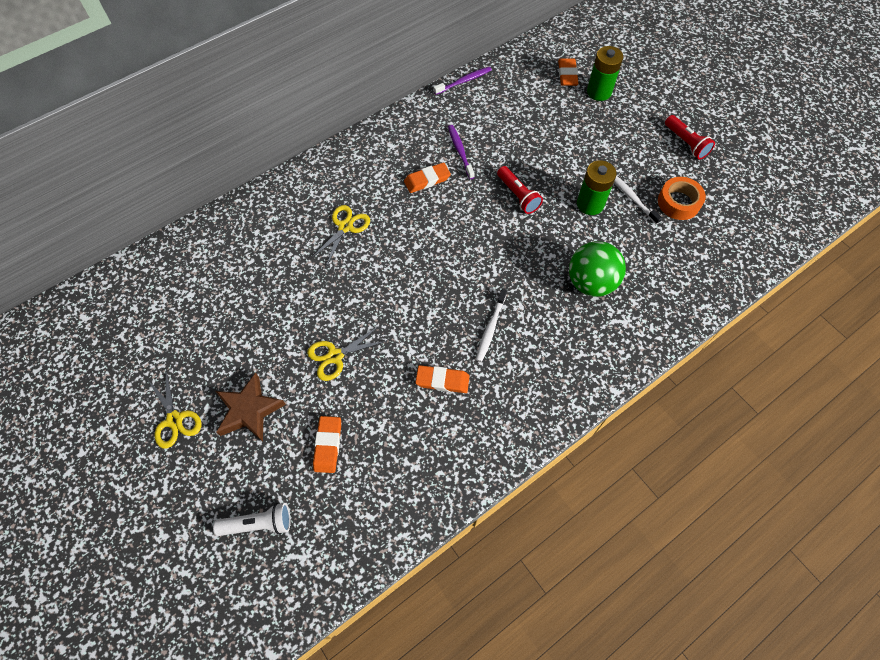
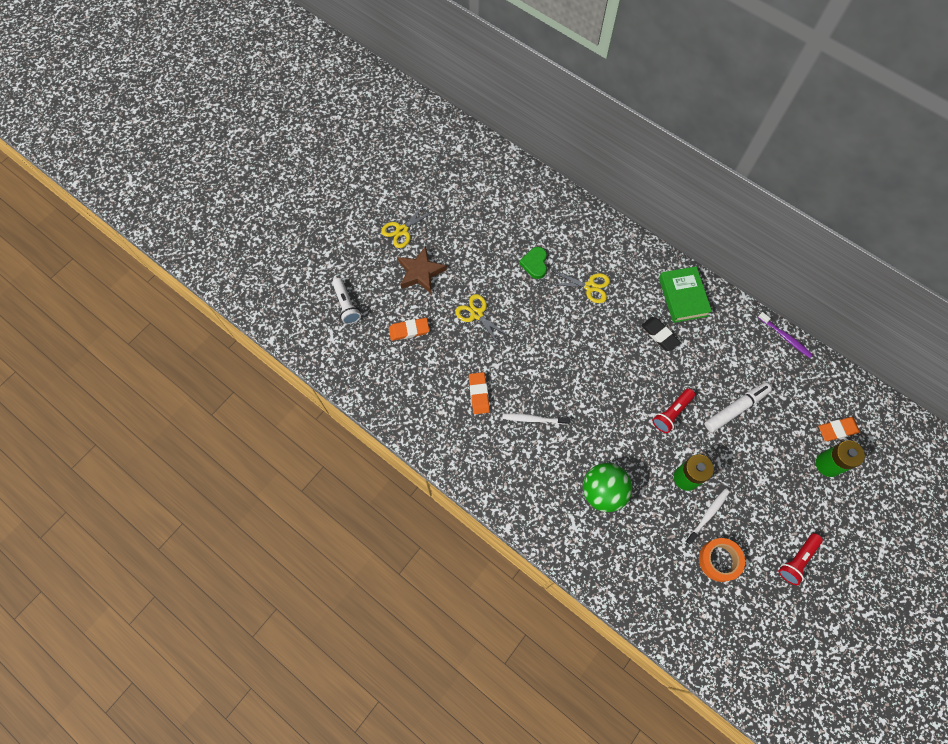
camera: 75 degrees right, 5 degrees up
orange eraser [404,162,451,193] -> black eraser [641,317,680,351]
purple toothbrush [448,125,475,179] -> none
none -> green heart [519,247,547,279]
none -> green book [659,266,712,323]
none -> white marker [705,382,772,432]

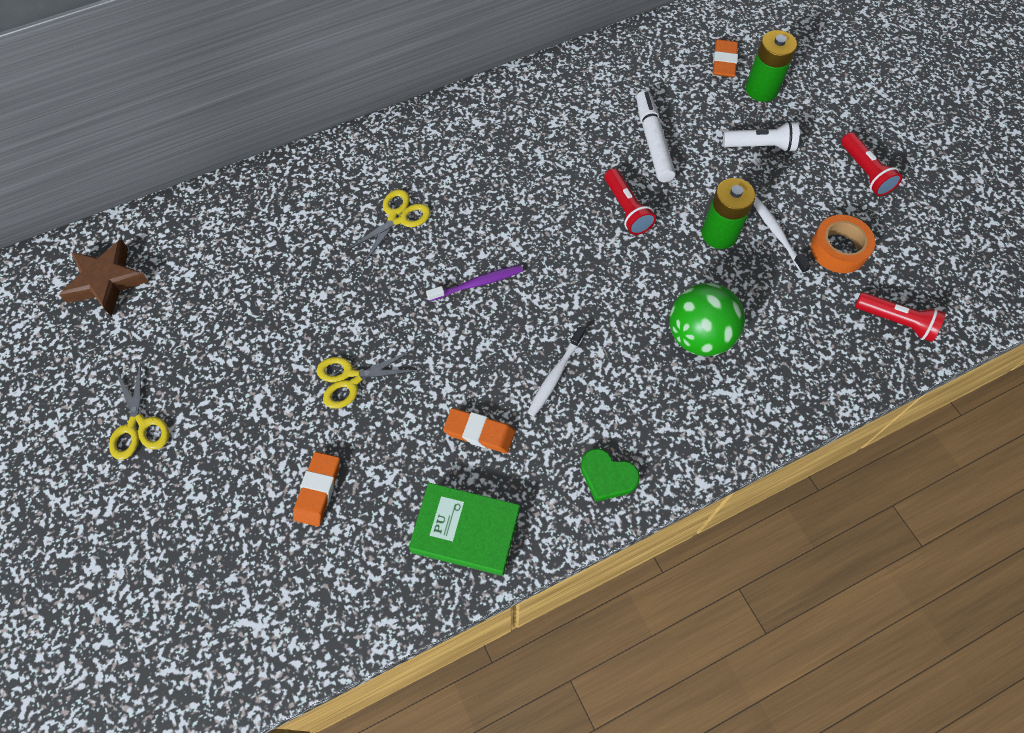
camera: 65 degrees left, 5 degrees down
white flashlight [332,278,361,324] -> white flashlight moved to [723,121,799,152]
brown star [398,246,447,293] -> brown star moved to [59,239,149,316]
green heart [519,247,547,279] -> green heart moved to [581,448,640,502]
black eraser [641,317,680,351] -> none
green book [659,266,712,323] -> green book moved to [409,483,520,576]
purple toothbrush [758,312,813,358] -> purple toothbrush moved to [426,265,523,302]
none -> red flashlight [855,292,946,342]

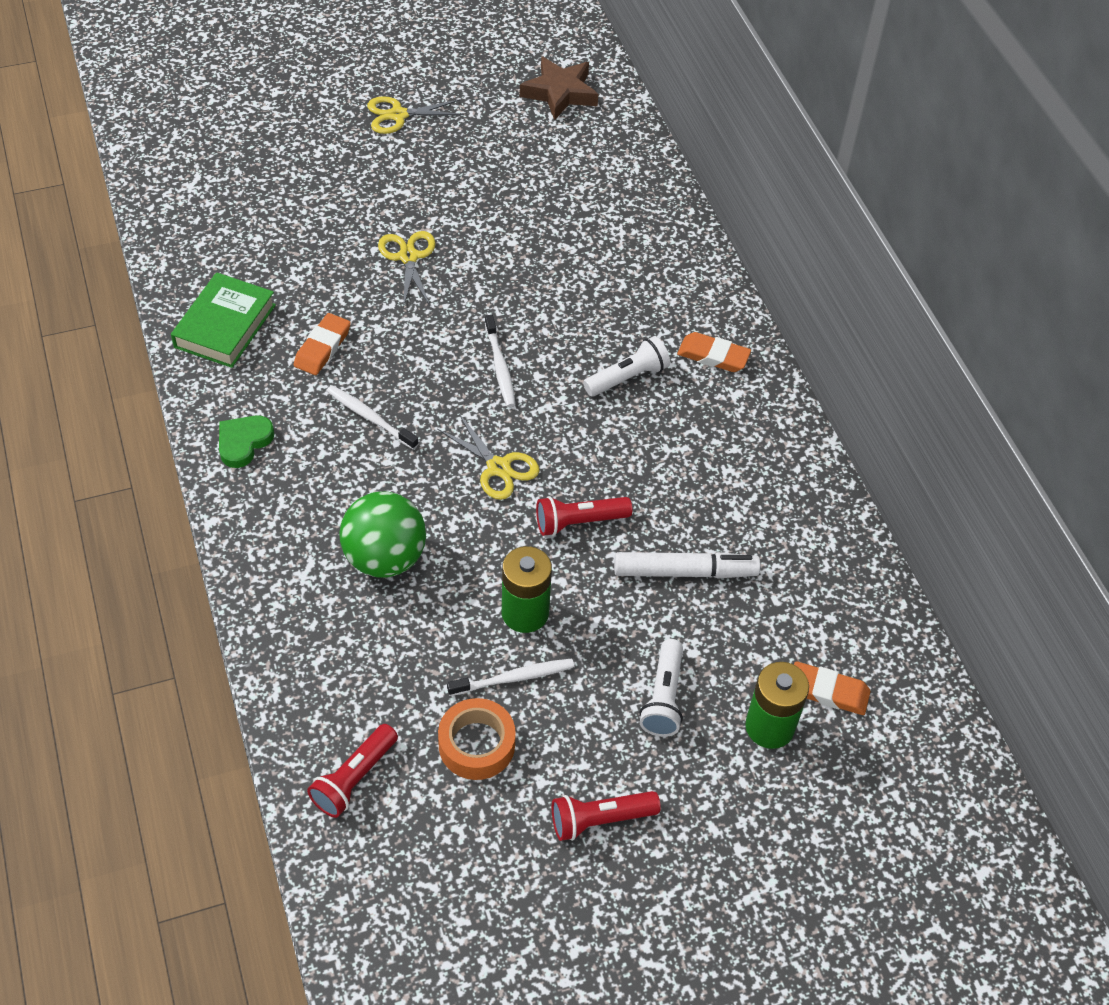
camera: 95 degrees right, 10 degrees down
orange eraser [293,452,340,526] -> orange eraser moved to [677,332,751,372]
yellow scissors [346,189,430,263] -> yellow scissors moved to [437,414,539,500]
purple toothbrush [426,265,523,302] -> white toothbrush [485,315,516,407]
none -> white flashlight [583,336,670,396]

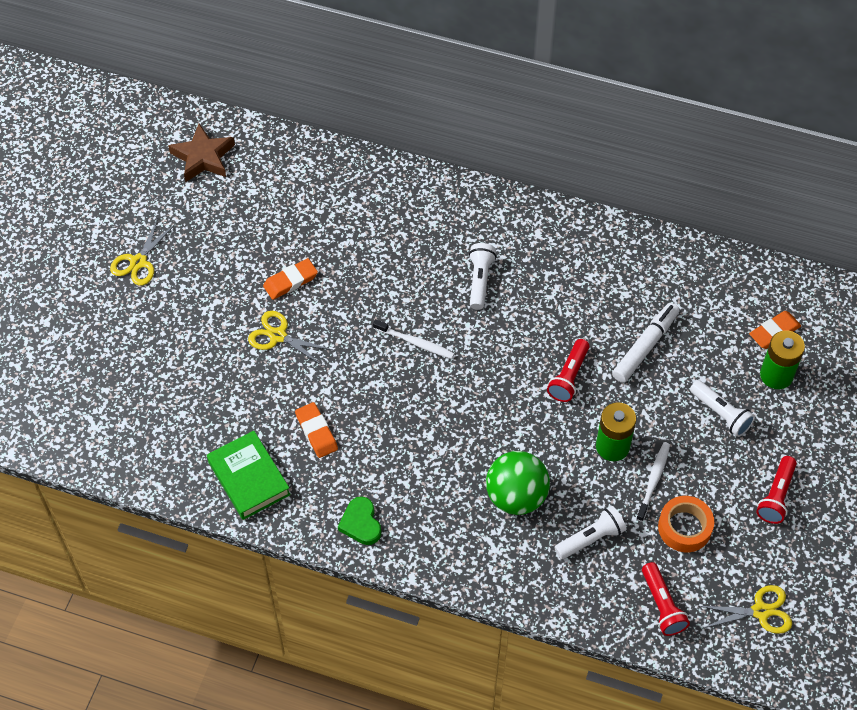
camera: 50 degrees left, 5 degrees up
white toothbrush [326,385,419,449] -> none
yellow scissors [437,414,539,500] -> yellow scissors moved to [699,585,792,634]
orange eraser [677,332,751,372] -> orange eraser moved to [263,258,318,300]
none -> white flashlight [554,506,626,559]

